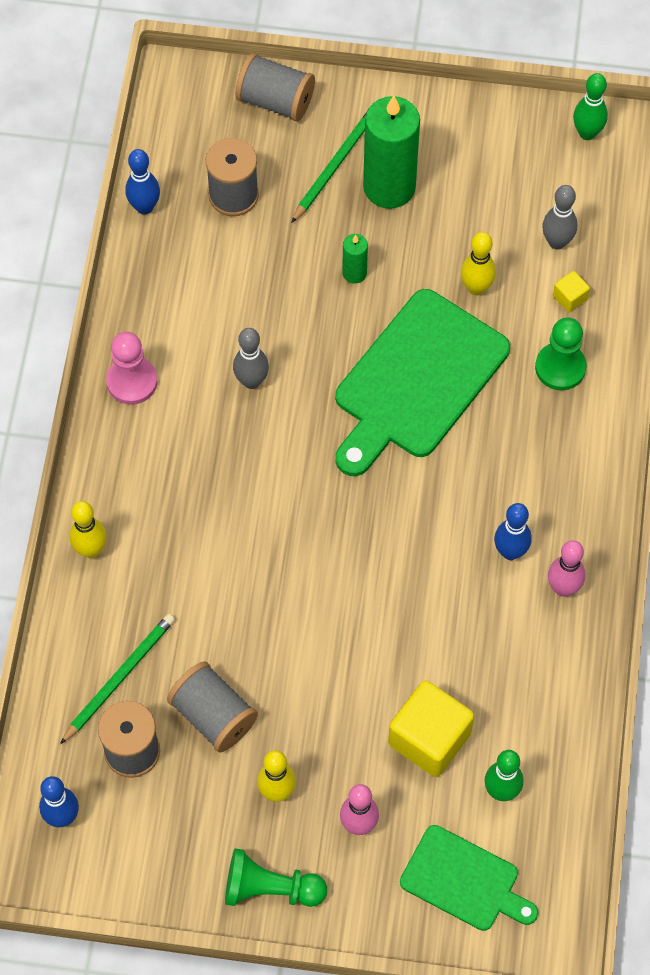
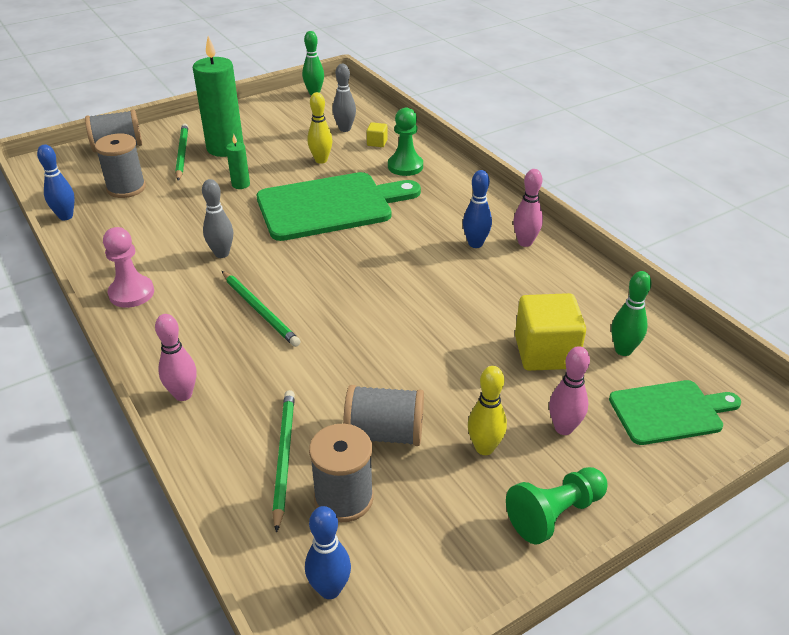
camera: 40 degrees left, 25 degrees down
yellow bowling pin [70,501,107,558] -> pink bowling pin [155,314,196,401]
green cutting board [335,289,510,476] -> green cutting board turned 105 degrees counterclockwise [257,172,421,241]
none -> green pencil [222,271,300,347]

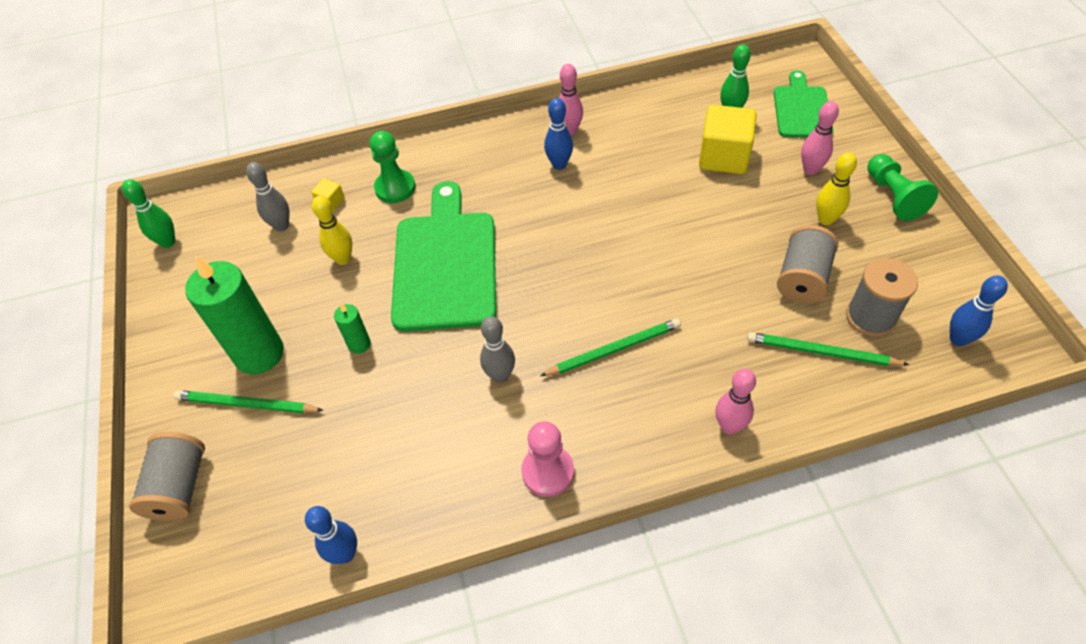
camera: 70 degrees left, 15 degrees up
grey spool [95,134,146,198] -> none

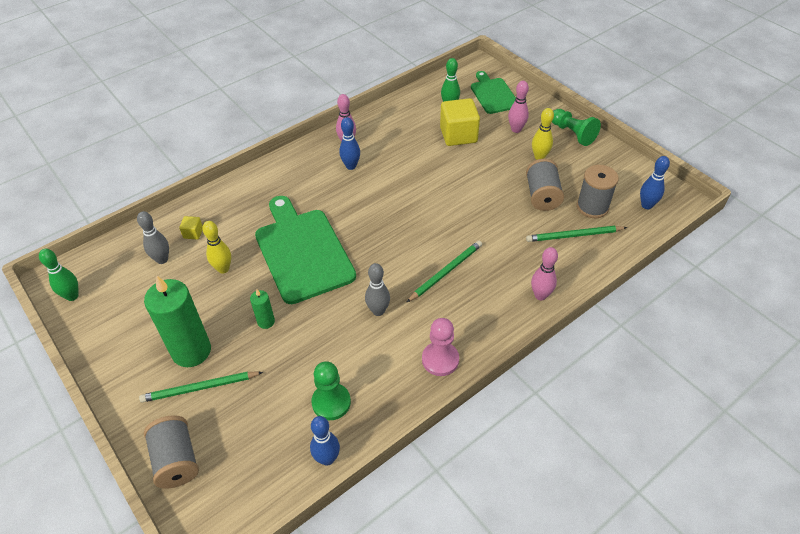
camera: 25 degrees left, 5 degrees down
green pawn [370,131,415,203] -> green pawn moved to [311,361,351,420]

